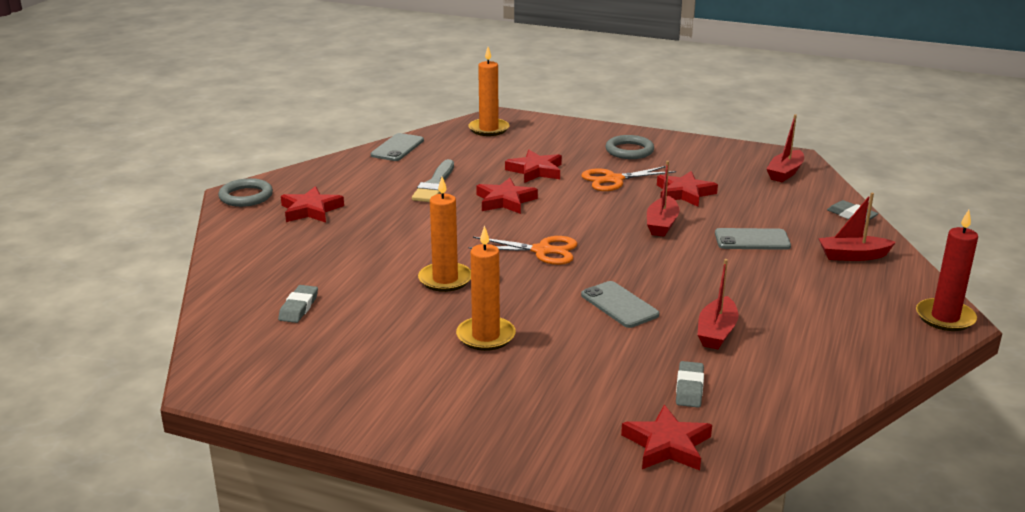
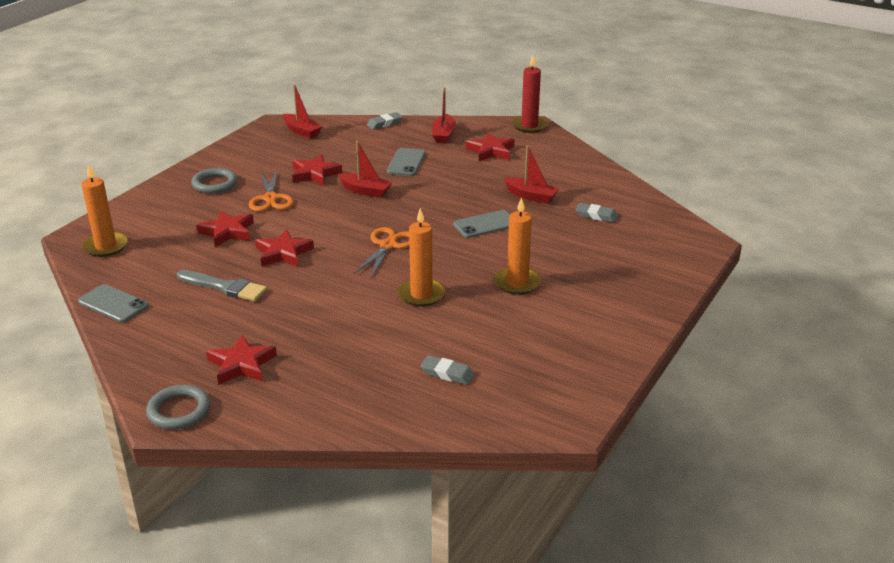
camera: 80 degrees left, 5 degrees up
red star [621,405,712,471] -> red star moved to [466,133,515,161]

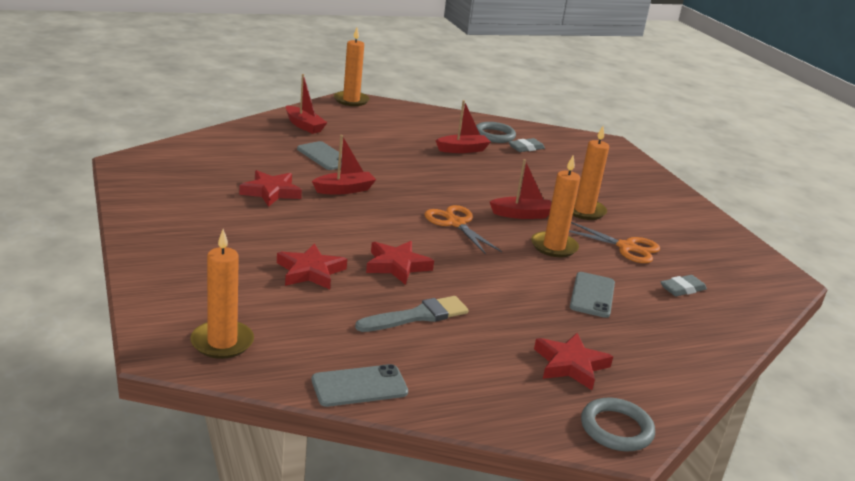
camera: 55 degrees left, 5 degrees down
grey ring [191,168,237,194] -> grey ring moved to [476,122,516,143]
orange scissors [249,170,294,212] -> orange scissors moved to [569,222,660,263]
red boat [283,84,322,139] -> red boat moved to [490,159,551,219]
grey eraser [367,112,403,130] -> none
grey phone [453,210,510,238] -> grey phone moved to [570,272,615,318]
red star [466,133,515,161] -> none
red candle [512,56,548,133] -> orange candle [334,28,370,106]

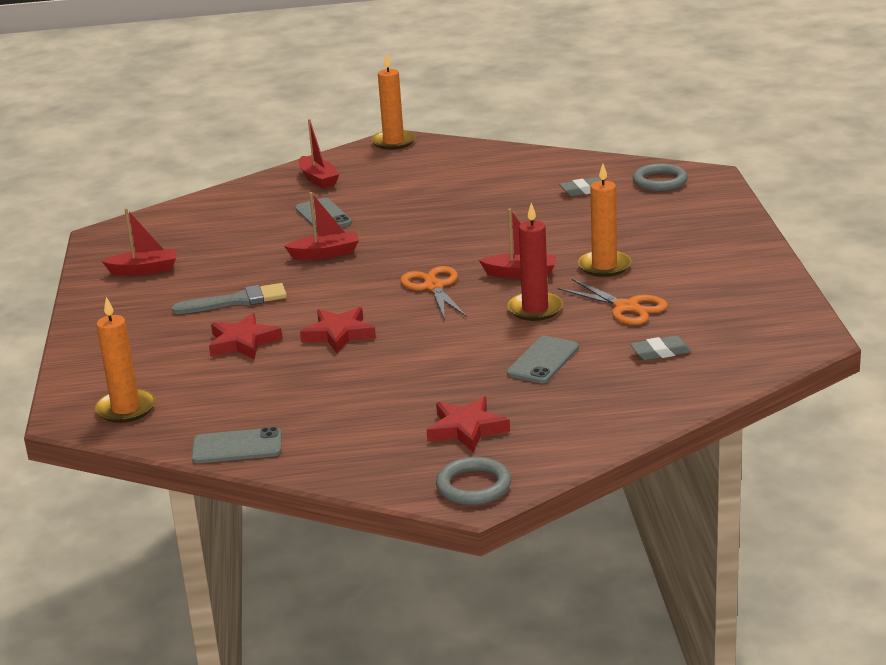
camera: 20 degrees right, 0 degrees up
red star [239,170,302,207] -> none
grey brush [355,296,469,332] -> grey brush moved to [172,283,287,314]
red boat [436,100,491,153] -> red boat moved to [102,208,177,276]
grey ring [476,122,516,143] -> grey ring moved to [633,163,688,191]
orange candle [531,155,580,257] -> red candle [507,203,563,321]

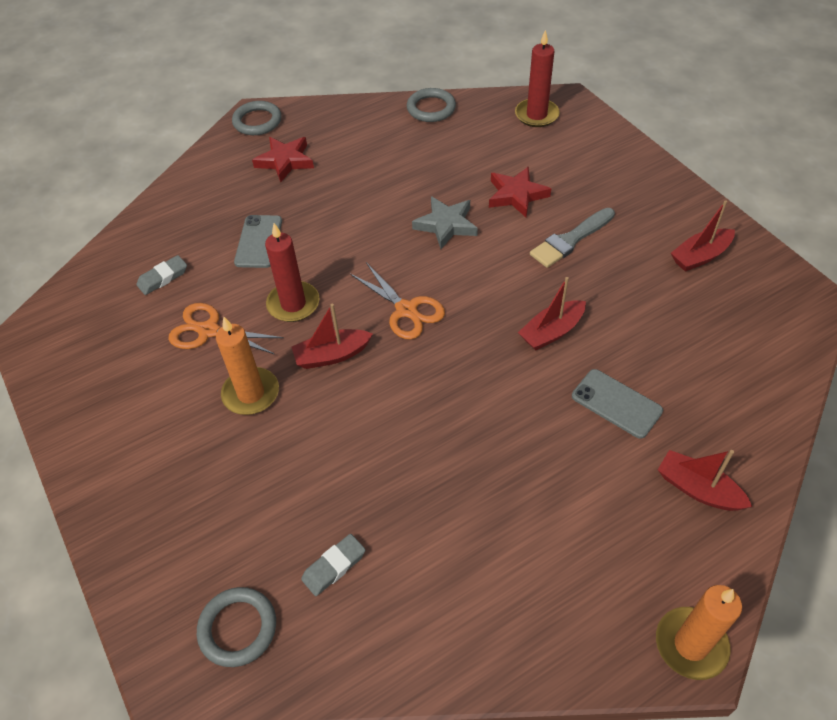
camera: 155 degrees right, 25 degrees up
orange candle [95,297,156,423] -> red candle [515,30,560,127]
grey phone [192,427,282,463] -> grey ring [407,88,456,122]
red star [300,307,376,353] -> grey star [412,196,478,249]

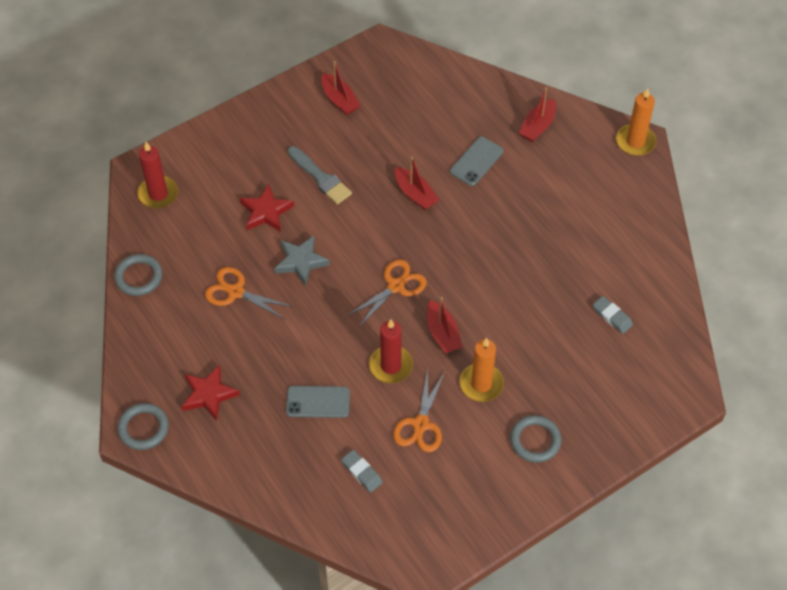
camera: 95 degrees left, 5 degrees up
grey ring [197,587,276,667] -> grey ring moved to [510,415,562,463]
none -> orange scissors [205,267,294,320]

